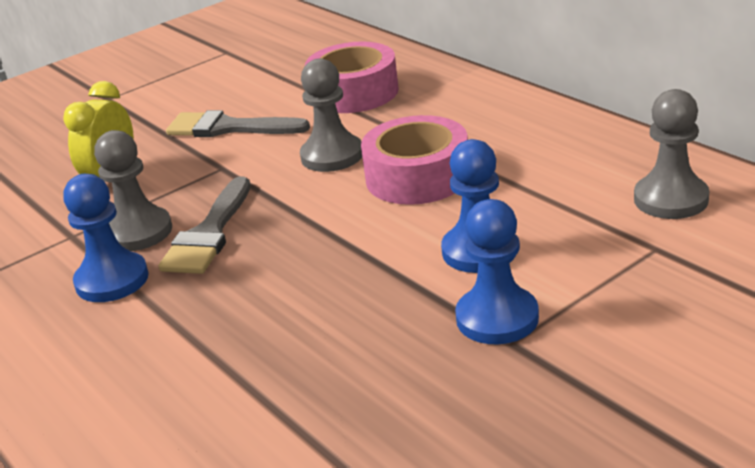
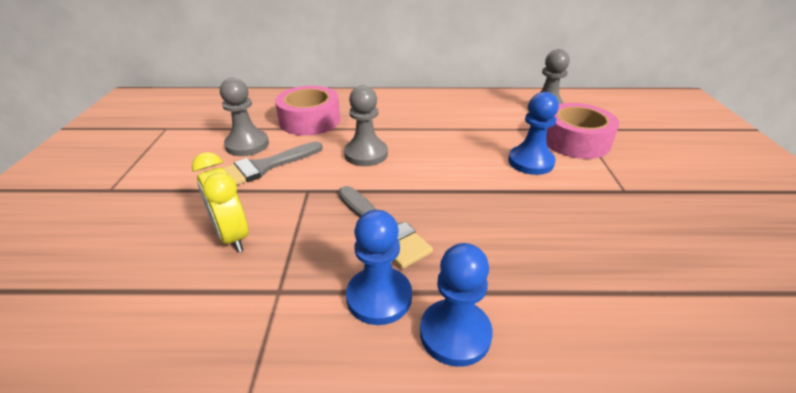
camera: 55 degrees left, 5 degrees up
grey pawn [94,130,172,251] -> grey pawn moved to [220,78,269,156]
pink tape [361,115,468,205] -> pink tape moved to [546,103,619,159]
blue pawn [455,199,539,344] -> blue pawn moved to [420,243,493,367]

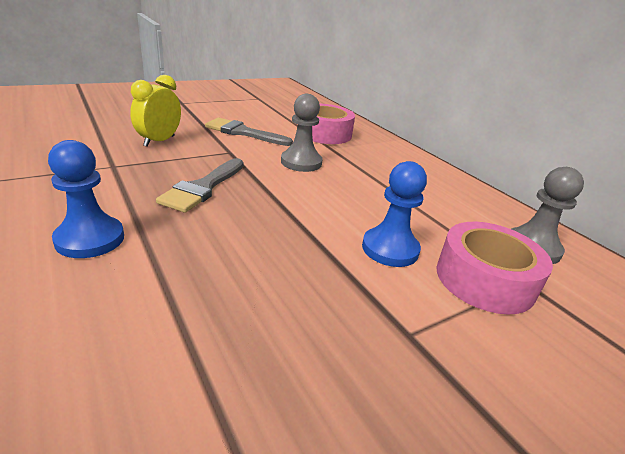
camera: 55 degrees right, 5 degrees down
grey pawn [220,78,269,156] -> none
blue pawn [346,210,412,325] -> none

